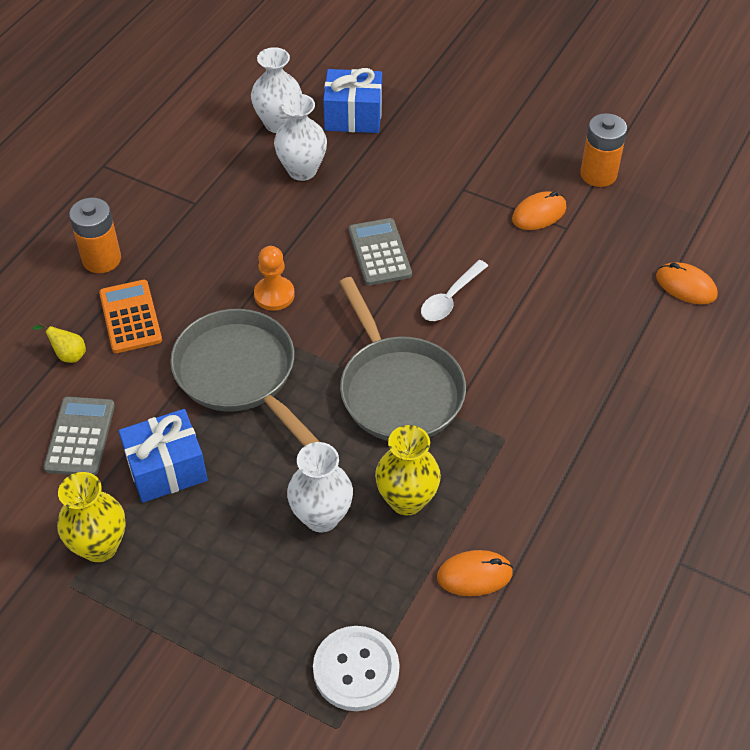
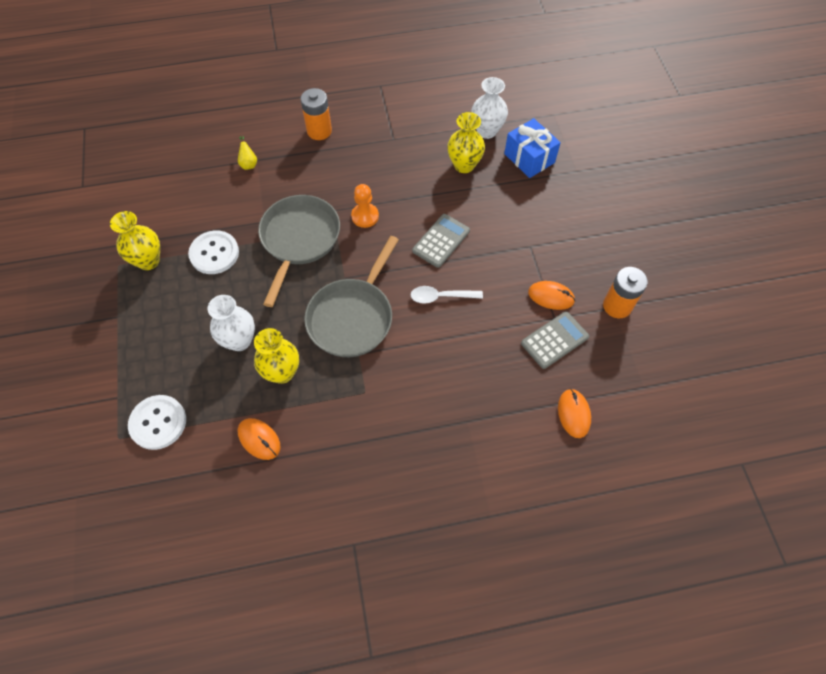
camera: 50 degrees right, 10 degrees up
grey calculator [43,397,115,475] -> grey calculator moved to [521,311,589,369]
orange calculator [99,280,162,353] -> none
blue gift [119,409,208,503] -> white button [188,230,239,274]
white vase [274,94,327,181] -> yellow vase [447,112,485,173]

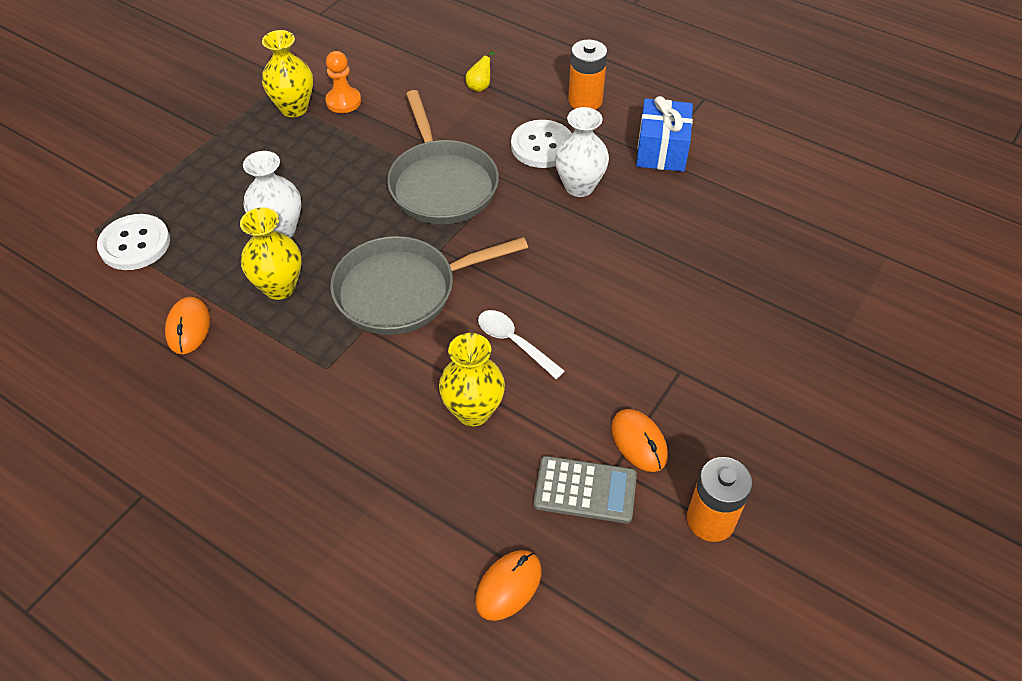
camera: 45 degrees right, 10 degrees down
white button [188,230,239,274] -> white button moved to [511,120,572,168]
grey pan [258,195,340,307] -> grey pan turned 105 degrees clockwise [387,90,499,224]
orange pawn [351,184,379,228] -> orange pawn moved to [325,51,361,113]
grey calculator [412,214,470,268] -> none
yellow vase [447,112,485,173] -> yellow vase moved to [439,333,505,426]
white vase [471,77,508,139] -> white vase moved to [555,107,609,197]
blue gift [504,118,561,178] -> blue gift moved to [636,96,693,172]

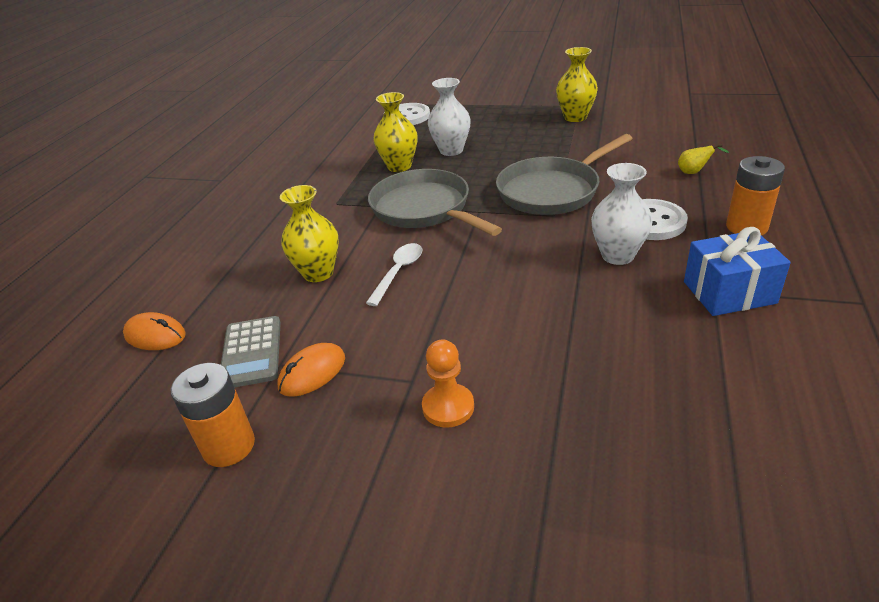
camera: 75 degrees right, 15 degrees down
orange mouse [165,297,210,354] -> none
orange pawn [325,51,361,113] -> orange pawn moved to [422,339,474,428]

